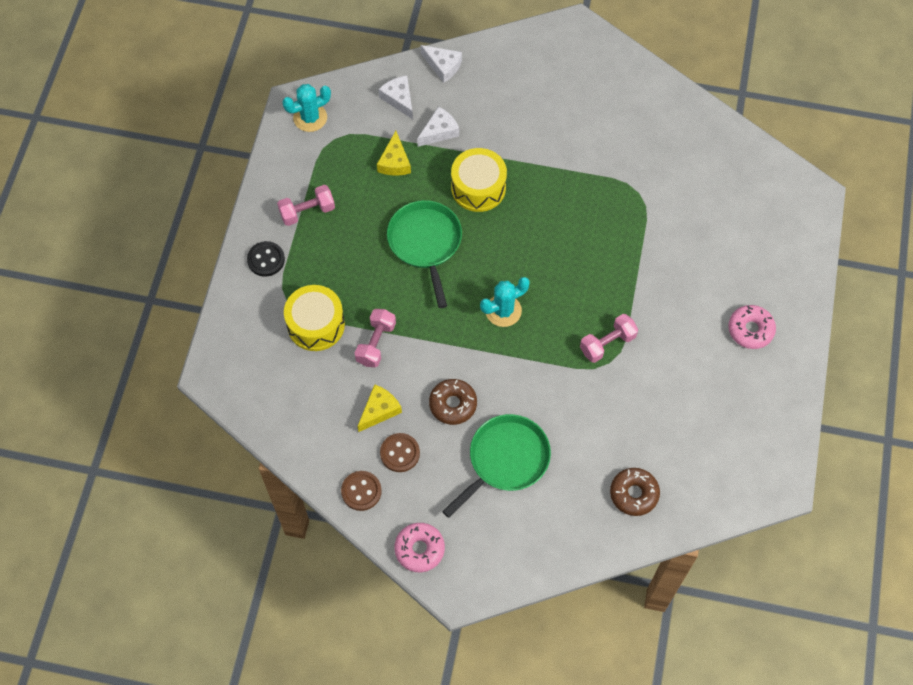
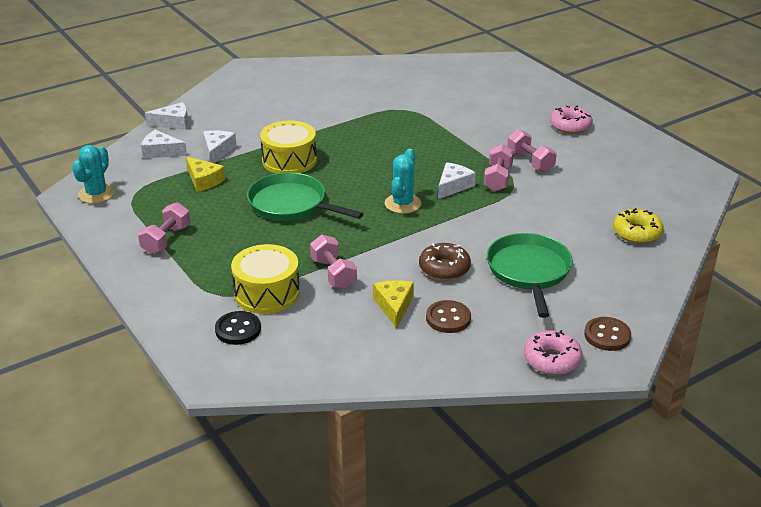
camera: 45 degrees left, 30 degrees down
black button [247,241,285,277] -> black button moved to [215,311,261,345]
brown button [341,471,382,511] -> brown button moved to [584,317,631,351]
brown donut [610,468,660,516] -> yellow donut [613,208,664,244]
none -> white cheese [438,162,476,199]
none -> pink dumbbell [507,129,557,172]

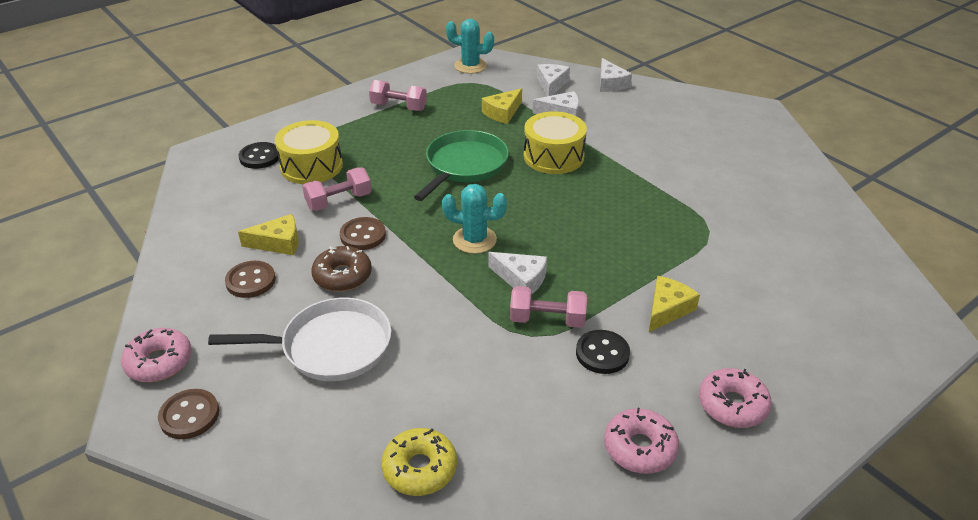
camera: 85 degrees right, 5 degrees up
green pan [487,233,573,318] -> white pan [208,298,391,381]
pink dumbbell [507,129,557,172] -> black button [576,330,630,374]
none -> brown button [340,217,386,250]
none -> pink donut [604,408,679,474]
none -> yellow cheese [649,276,700,332]

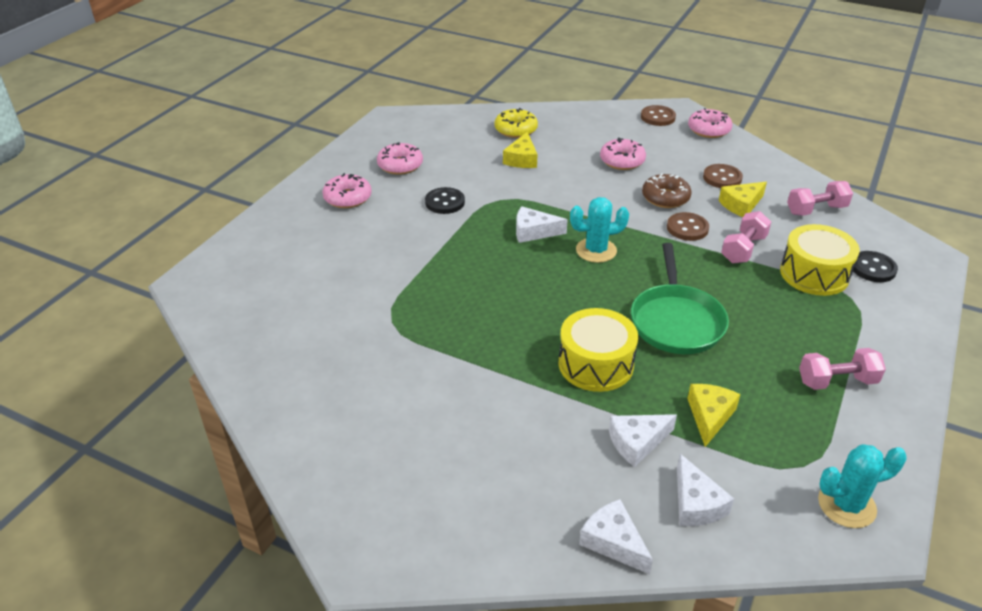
camera: 155 degrees right, 0 degrees up
white pan [208,298,391,381] -> pink donut [600,137,646,170]
pink dumbbell [510,286,587,328] -> pink dumbbell moved to [787,181,853,216]
yellow cheese [649,276,700,332] -> yellow cheese moved to [503,132,538,168]

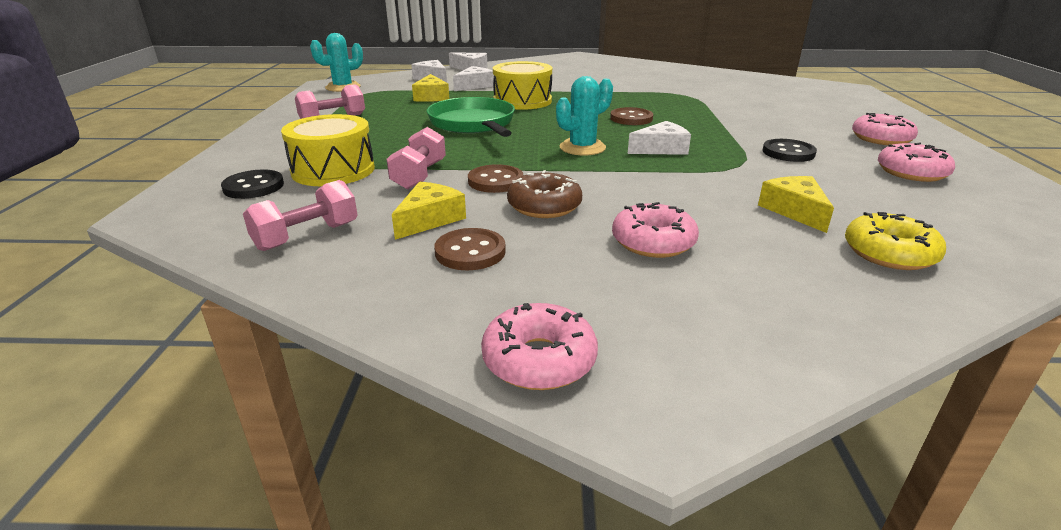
camera: 155 degrees right, 10 degrees down
brown button [641,105,676,126] -> brown button moved to [610,107,653,125]

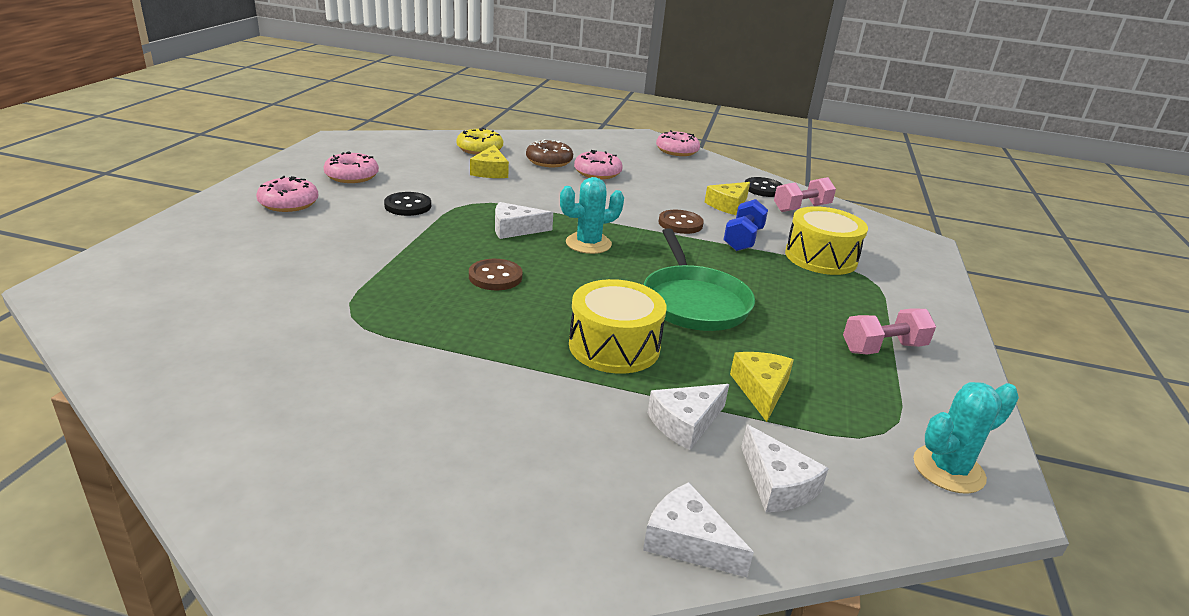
camera: 170 degrees left, 0 degrees up
black button [221,169,284,199] -> black button moved to [745,177,783,197]
pink dumbbell [387,127,446,190] -> blue dumbbell [723,199,768,251]
brown button [434,228,506,270] -> none
brown donut [507,170,582,218] -> brown donut moved to [526,139,573,167]

